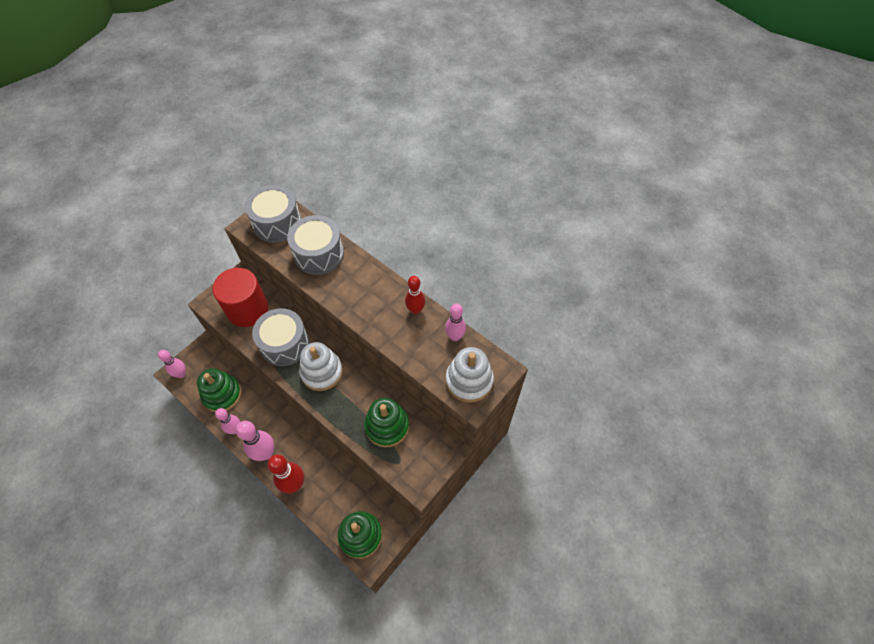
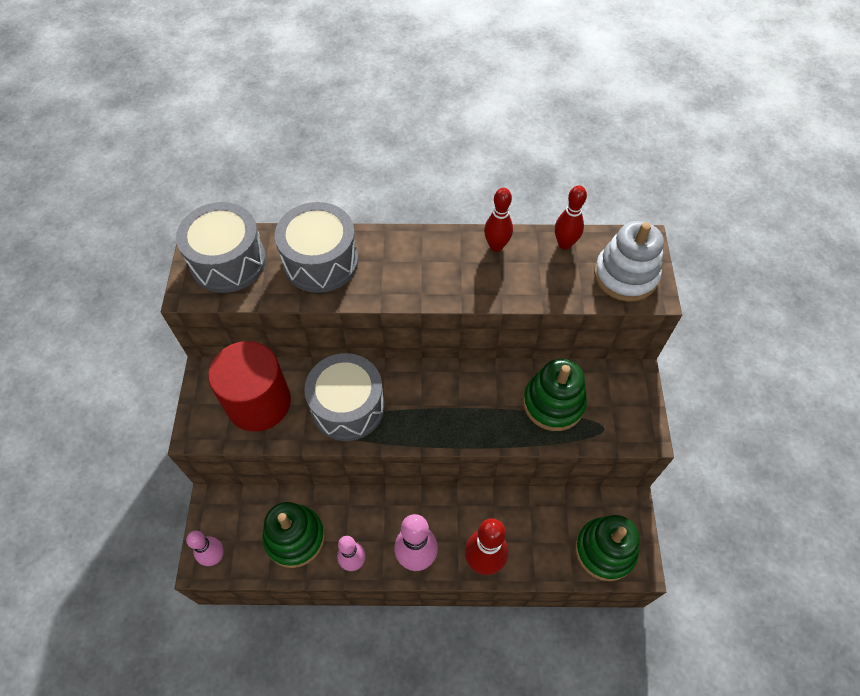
camera: 40 degrees left, 0 degrees up
white stacking toy [299,342,343,391] -> none
pink bowling pin [445,303,466,341] -> red bowling pin [555,185,587,250]

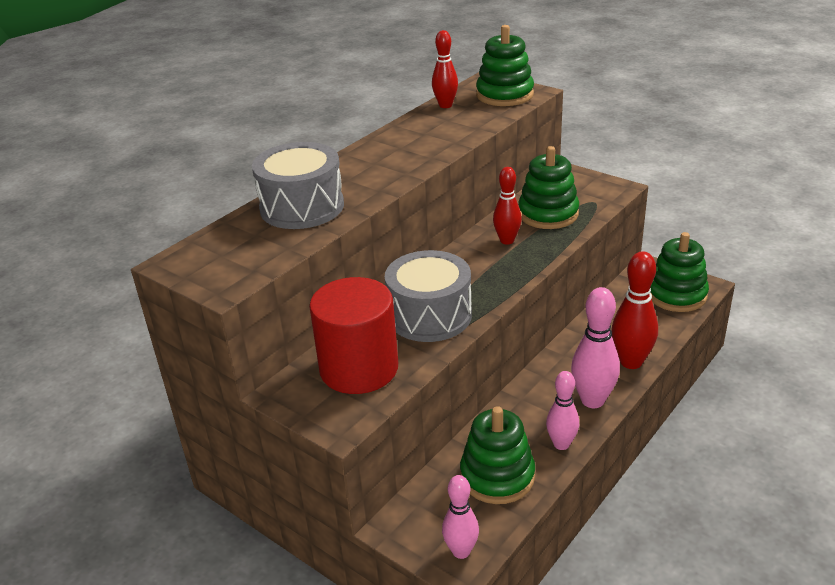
camera: 50 degrees left, 25 degrees down
grey drum [176,202,266,293] -> none
red bowling pin [484,188,513,252] -> red bowling pin moved to [493,167,522,244]
white stacking toy [594,221,664,302] -> green stacking toy [476,25,534,106]

